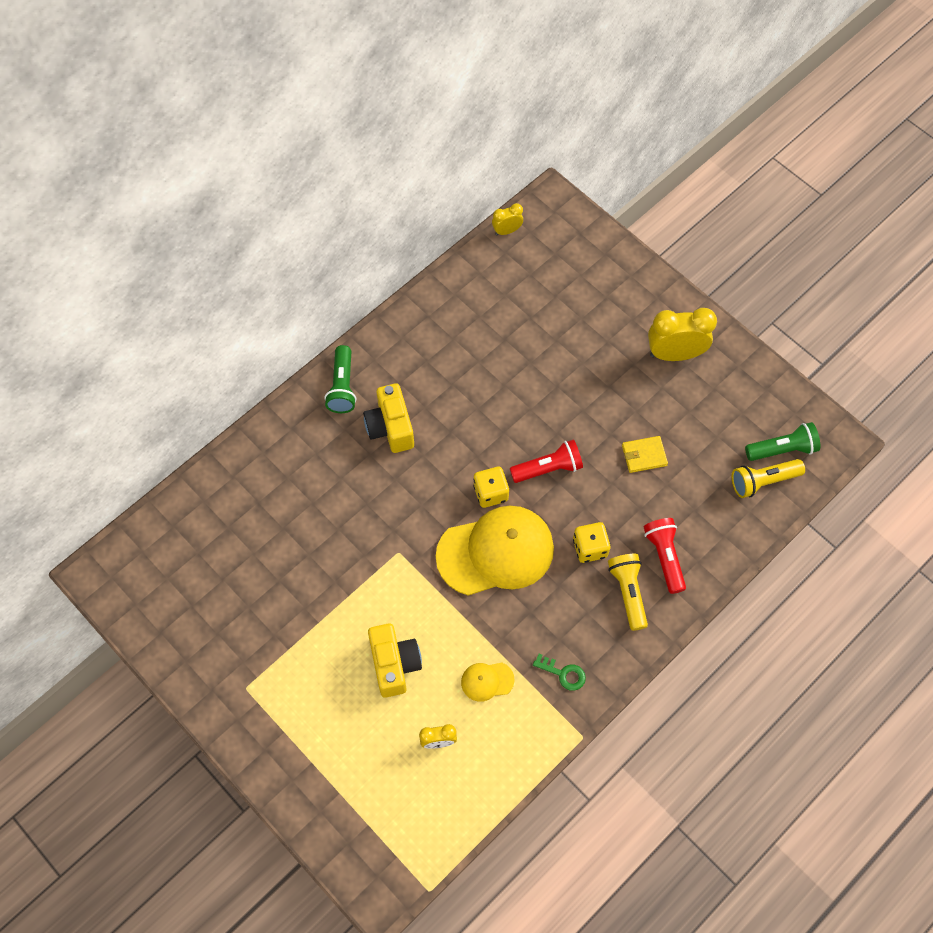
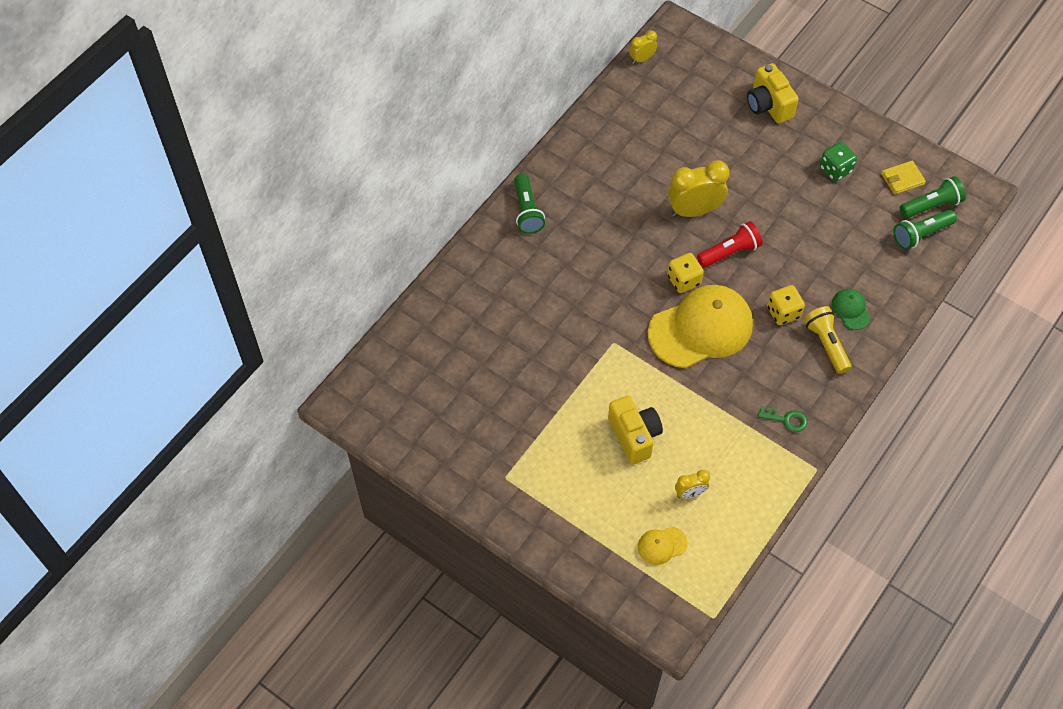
camera: 10 degrees left, 5 degrees down
yellow camera [363,383,414,453] -> yellow camera moved to [747,63,799,124]
yellow cap [461,663,514,702] -> yellow cap moved to [638,526,688,565]
yellow wallet [622,436,668,473] -> yellow wallet moved to [881,161,926,195]
red flashlight [644,518,686,594] -> green cap [832,289,871,330]
yellow clock [648,308,717,361] -> yellow clock moved to [668,160,730,217]
yellow flashlight [732,459,805,498] -> green flashlight [893,210,957,250]
none -> green dice [820,142,857,182]

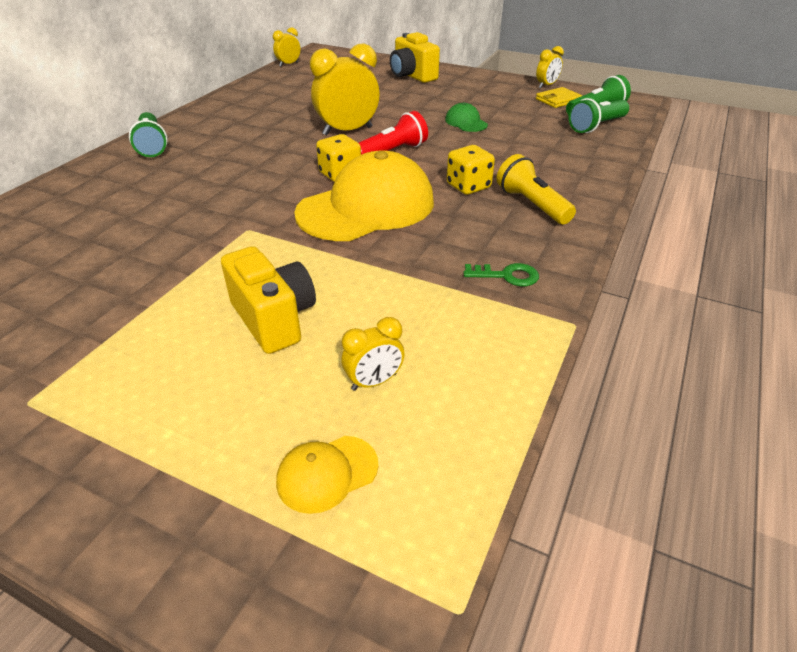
camera: 10 degrees left, 20 degrees down
green dice [820,142,857,182] -> none
green cap [832,289,871,330] -> green cap moved to [445,102,488,132]
none -> yellow clock [536,46,564,88]

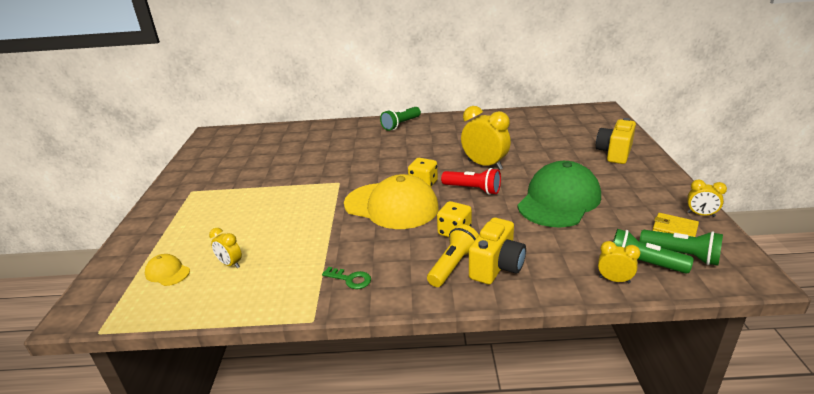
camera: 65 degrees right, 10 degrees down
yellow camera [221,246,316,354] -> yellow camera moved to [469,217,526,284]
yellow clock [273,27,300,66] -> yellow clock moved to [598,241,640,283]
green cap [445,102,488,132] -> green cap [517,161,601,227], size x2.33
green key [464,263,539,286] -> green key turned 45 degrees counterclockwise [322,267,371,289]

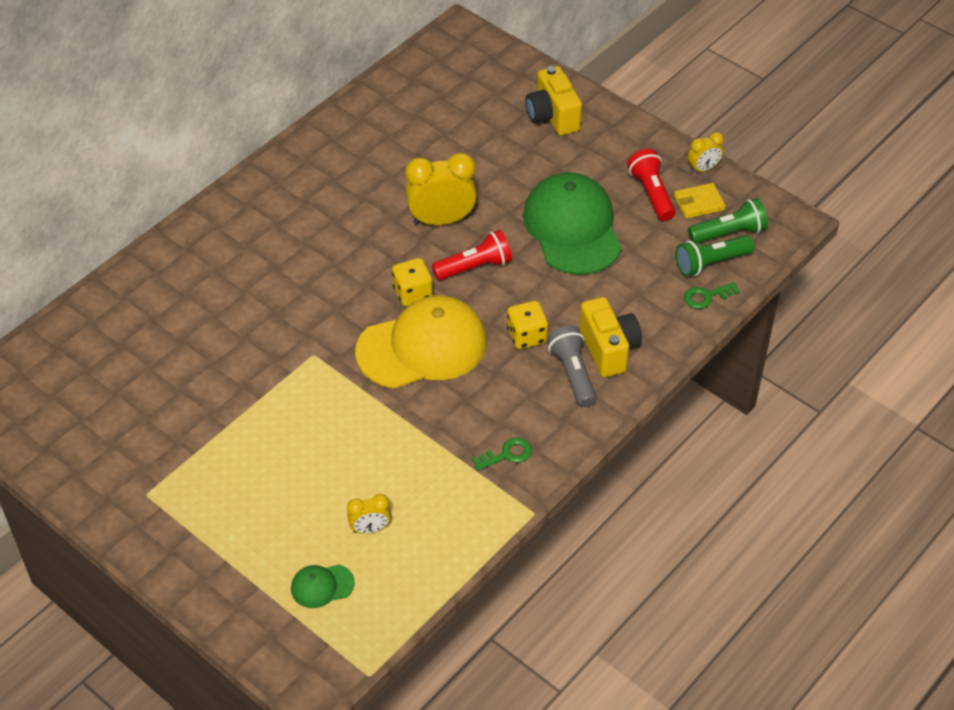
camera: 50 degrees left, 20 degrees up
yellow cap [145,254,190,286] -> green cap [291,565,355,608]
green flashlight [380,107,421,131] -> none
yellow flashlight [427,224,479,287] -> grey flashlight [547,326,597,407]
yellow clock [598,241,640,283] -> green key [684,282,740,309]
none -> red flashlight [627,149,675,221]

